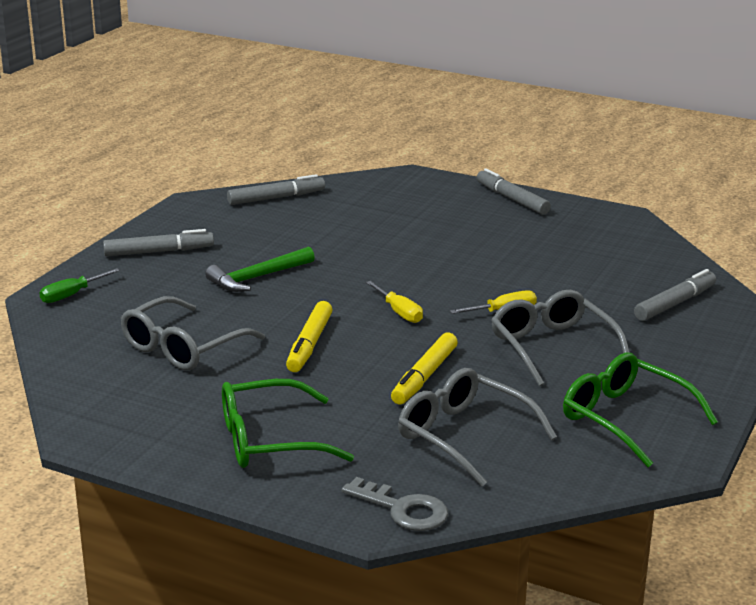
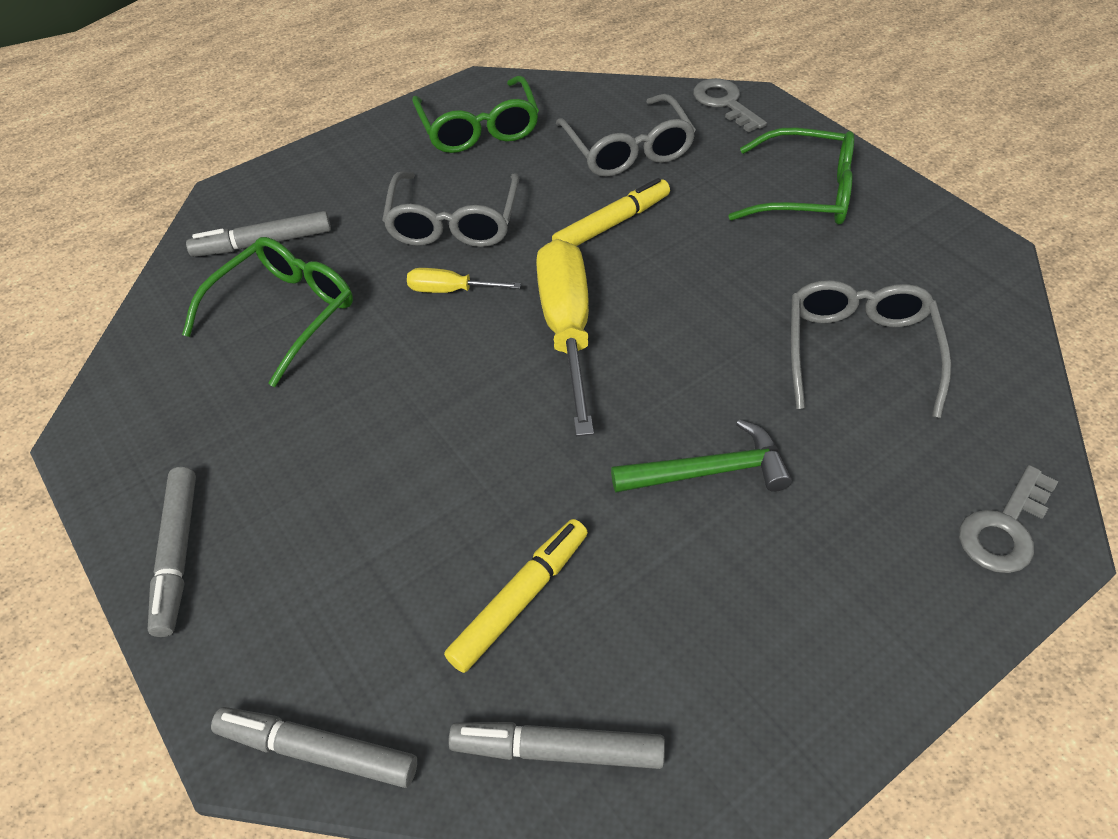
camera: 150 degrees left, 25 degrees up
green screwdriver [39,268,120,303] -> grey key [959,465,1058,573]
grey marker [103,229,214,256] -> grey marker moved to [211,707,417,788]
grey glasses [121,296,265,370] -> grey glasses turned 60 degrees counterclockwise [791,280,952,418]
yellow marker [286,301,332,372] -> yellow marker moved to [444,519,588,673]
yellow screwdriver [366,281,423,323] -> yellow screwdriver [536,239,594,436], size x2.05
none -> green glasses [182,237,353,387]

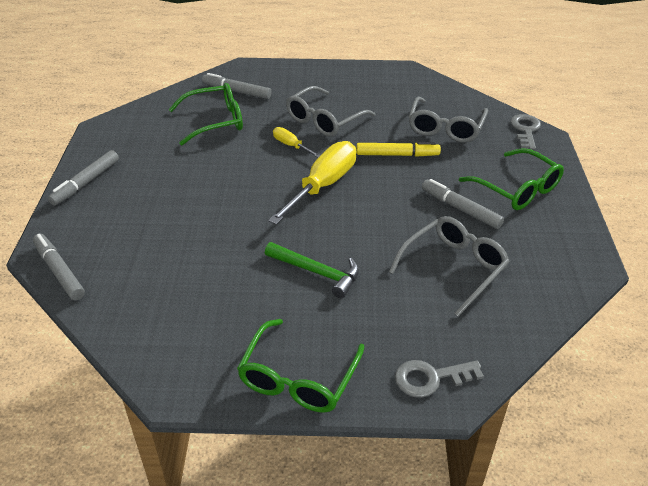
camera: 35 degrees right, 10 degrees down
green glasses [412,75,539,153] -> green glasses moved to [237,319,364,413]
yellow marker [444,519,588,673] -> none
grey marker [448,722,665,769] -> grey marker moved to [422,179,504,229]

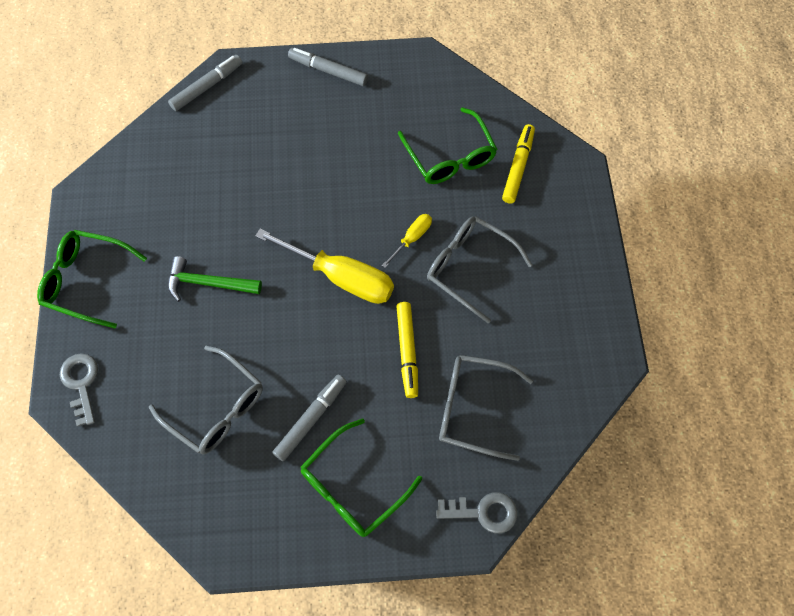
camera: 85 degrees right, 25 degrees up
grey marker [202,73,272,99] -> yellow marker [502,124,535,204]
green hammer [265,242,359,298] -> green hammer turned 75 degrees clockwise [168,256,262,302]

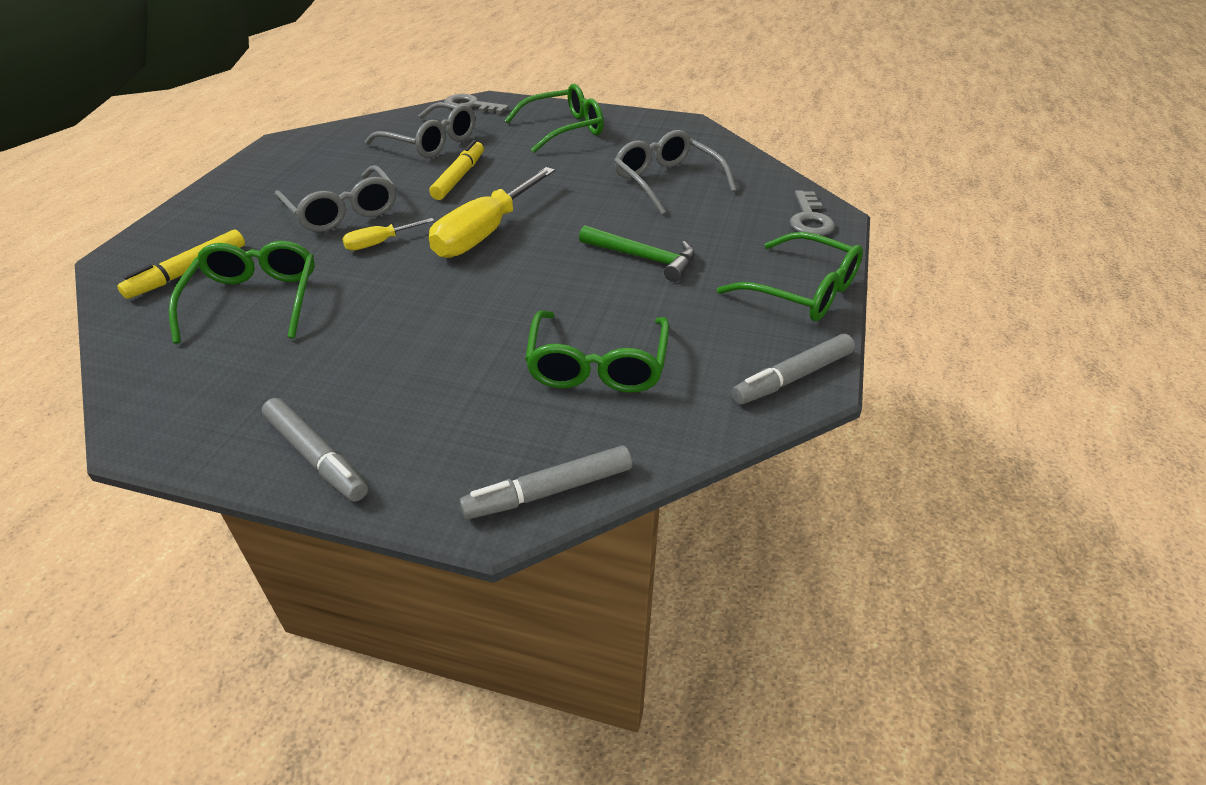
camera: 160 degrees left, 25 degrees down
yellow screwdriver [255,229,394,304] -> yellow screwdriver turned 105 degrees counterclockwise [429,167,555,258]
grey marker [272,375,347,461] -> grey marker moved to [731,334,855,404]
none -> green glasses [525,311,669,393]

